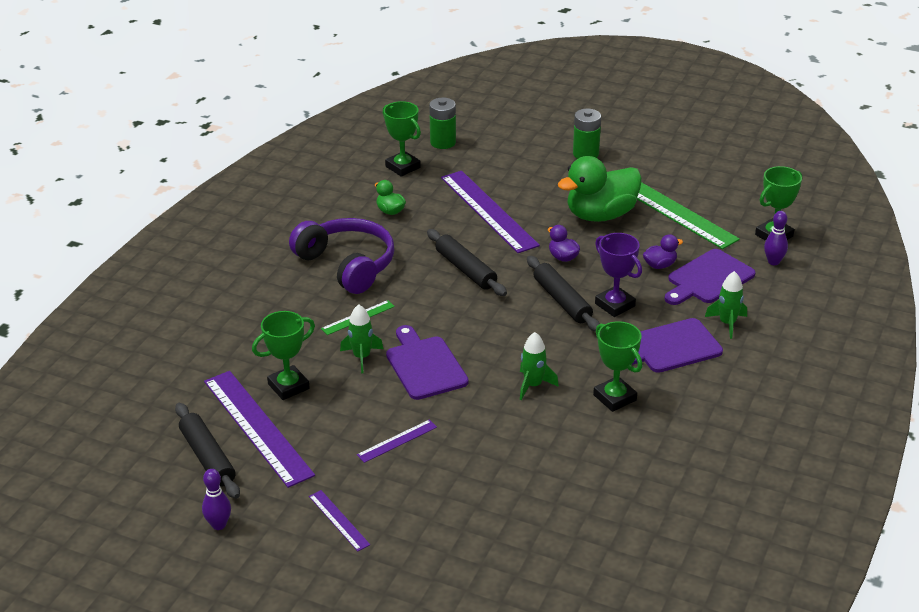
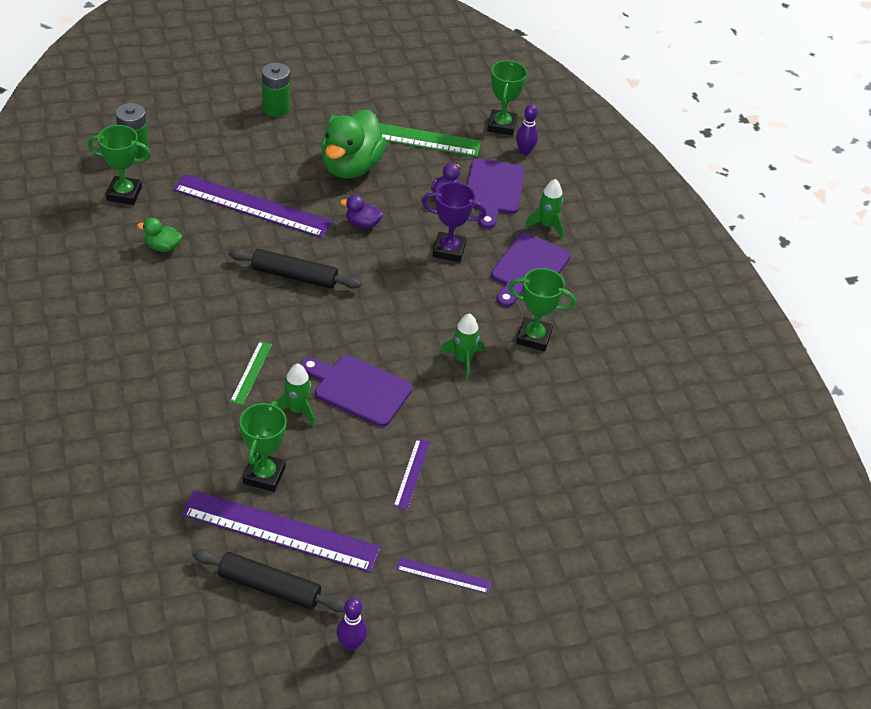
camera: 45 degrees left, 10 degrees up
purple headphones [289,218,394,294] -> none
black rolling pin [527,256,600,332] -> none

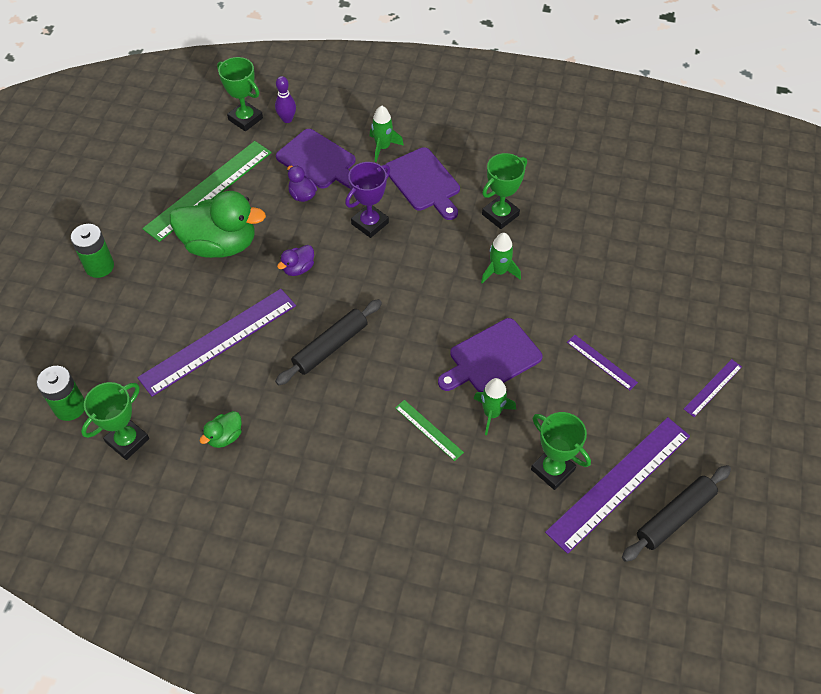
camera: 55 degrees left, 10 degrees up
green duck [321,110,387,179] -> green duck turned 45 degrees counterclockwise [169,191,266,258]
purple bowling pin [337,598,367,651] -> none

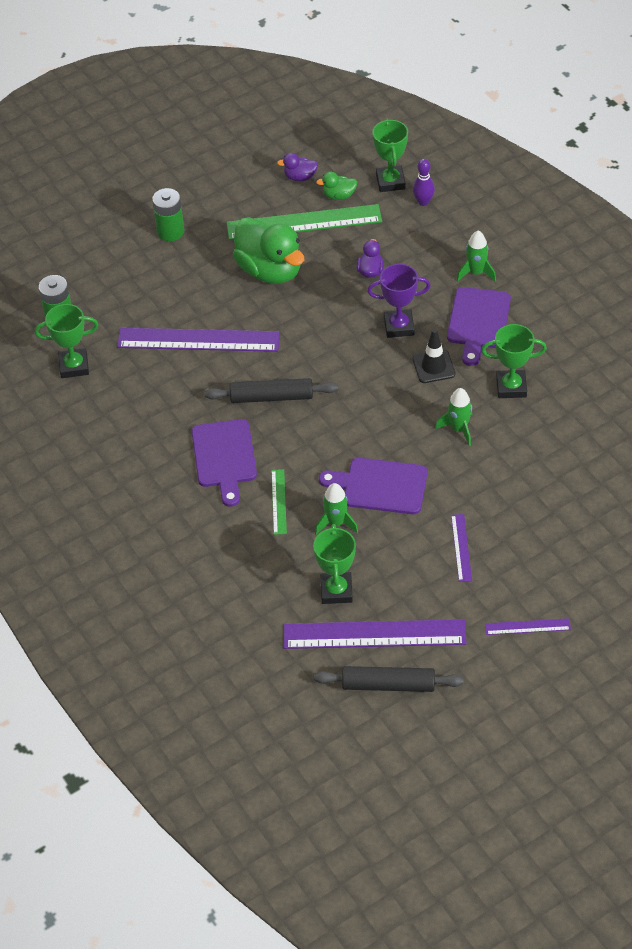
camera: 45 degrees right, 5 degrees down
green duck [200,411,242,448] -> green duck moved to [316,172,357,200]
purple cutting board [276,129,356,189] -> purple cutting board moved to [191,419,257,507]
purple duck [277,245,314,276] -> purple duck moved to [277,153,318,181]
none -> black traffic cone [413,329,455,383]

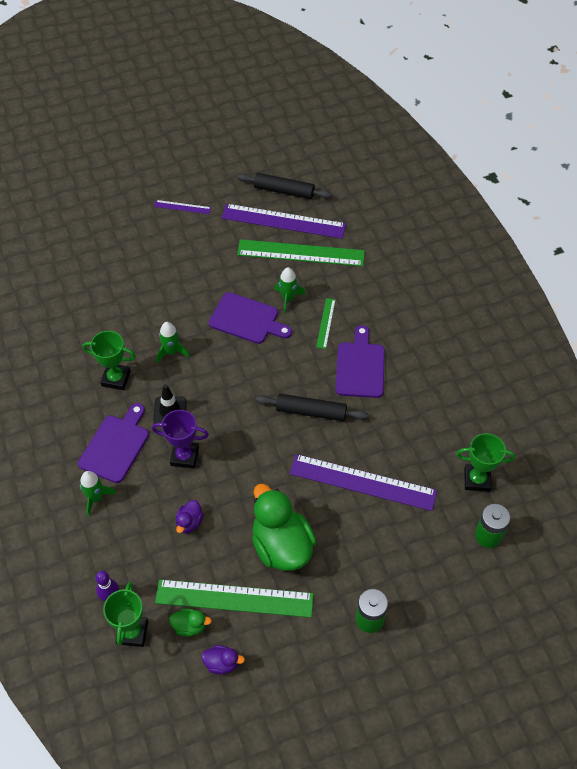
camera: 170 degrees left, 5 degrees up
green trophy [313,524,356,604] -> green ruler [237,239,365,266]
purple ruler [451,514,472,582] -> none

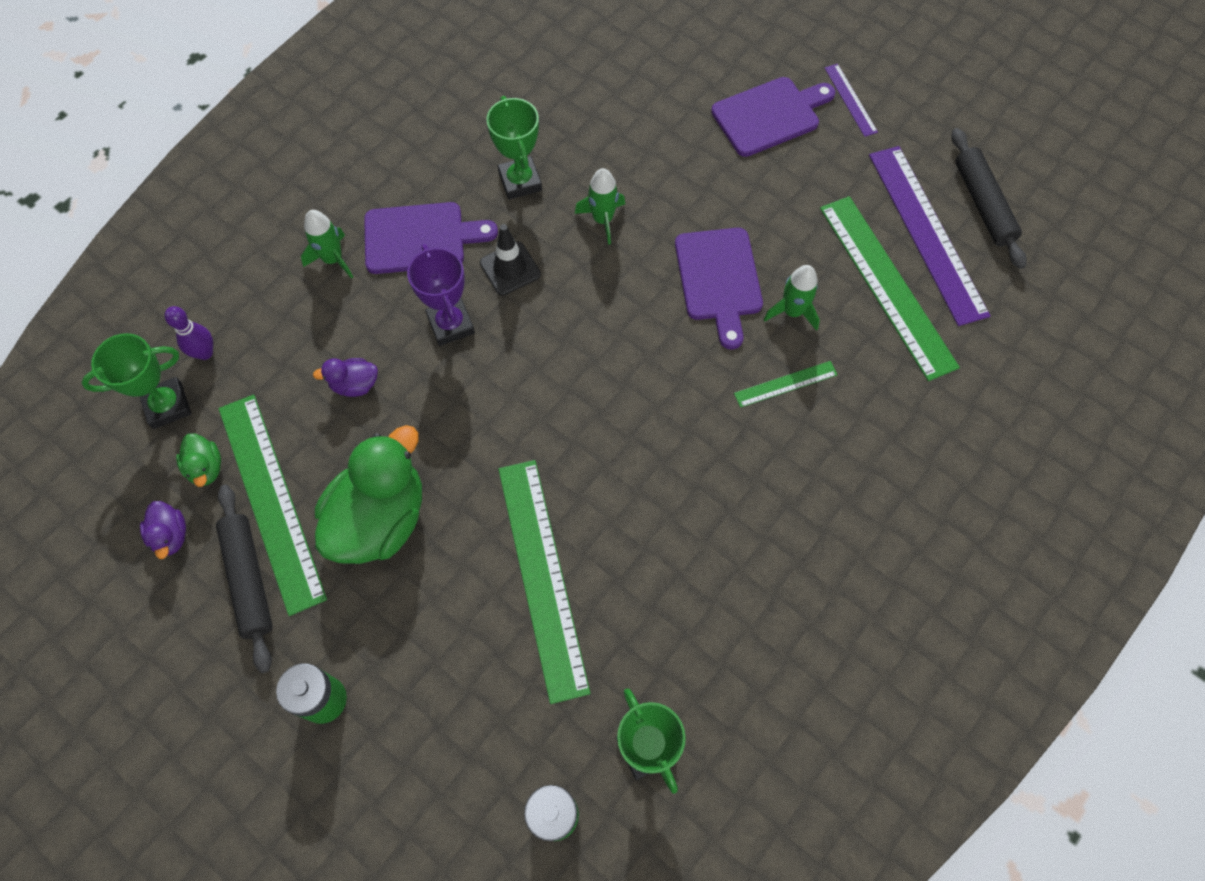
camera: 60 degrees right, 10 degrees up
black rolling pin [255,394,368,421] -> black rolling pin moved to [216,485,273,673]
purple ruler [289,454,437,511] -> green ruler [498,460,590,704]
purple cutting board [335,325,385,398] -> purple cutting board moved to [711,77,835,157]

